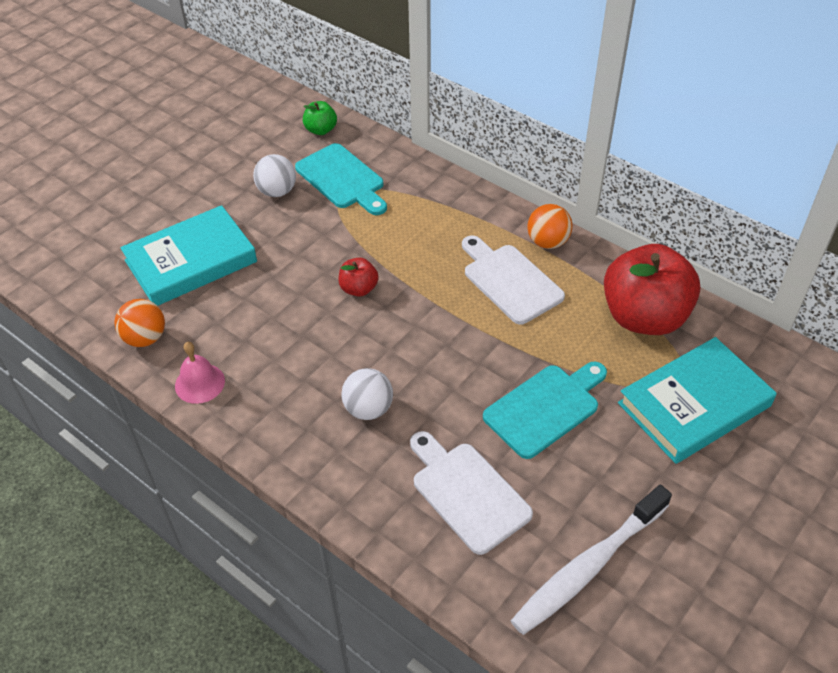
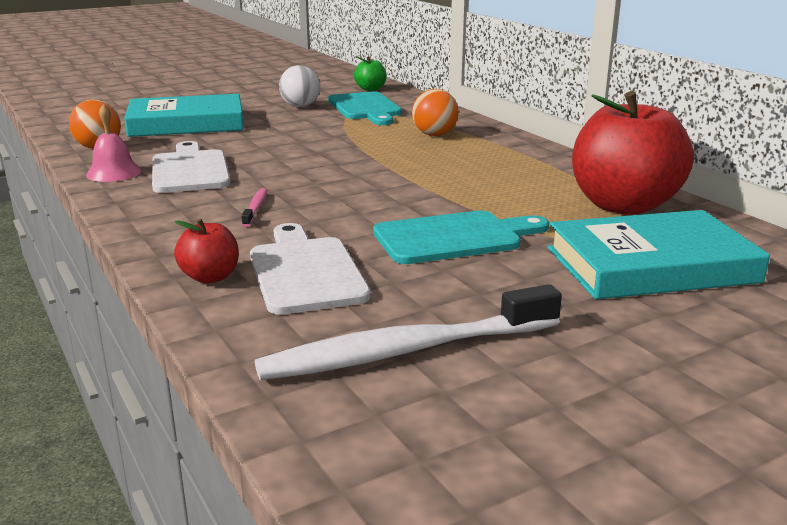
camera: 20 degrees right, 25 degrees down
red apple [338,258,378,297] -> red apple moved to [174,219,239,283]
white ball [341,368,393,420] -> pink toothbrush [241,188,267,227]
white cutting board [462,235,565,325] -> white cutting board moved to [152,141,231,193]
orange ball [527,204,573,249] -> orange ball moved to [412,89,459,136]

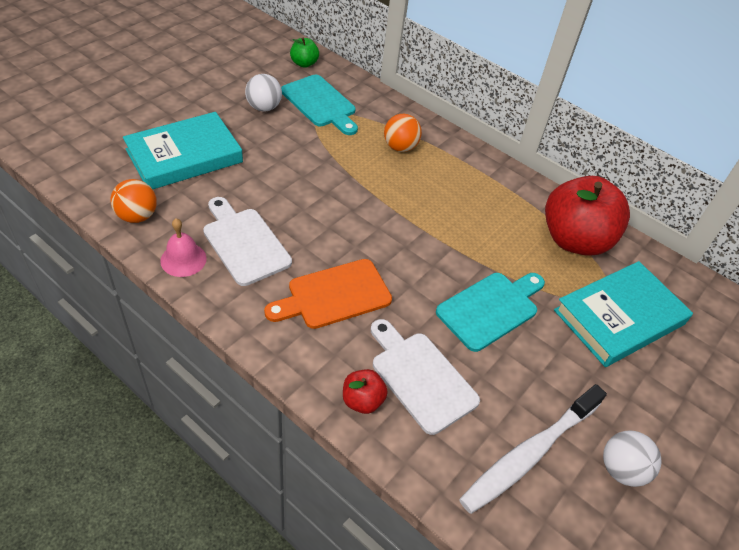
camera: 25 degrees left, 25 degrees up
pink toothbrush [241,188,267,227] -> orange cutting board [264,259,392,329]
none -> white ball [603,431,661,487]

